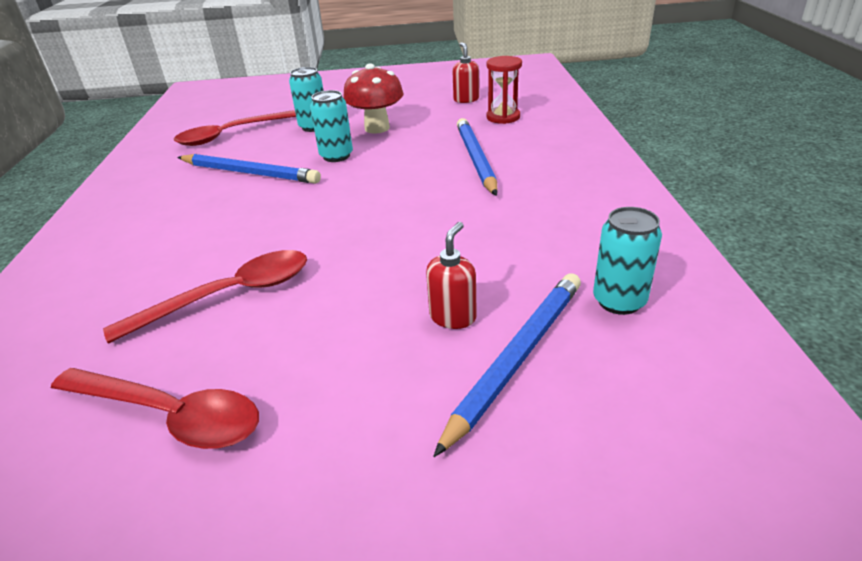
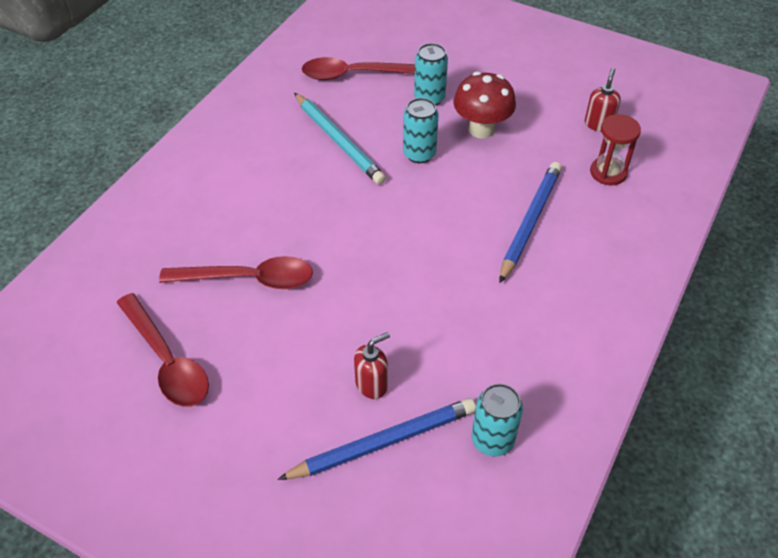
camera: 30 degrees right, 15 degrees up
blue pencil [177,154,321,184] -> turquoise pencil [294,93,386,185]

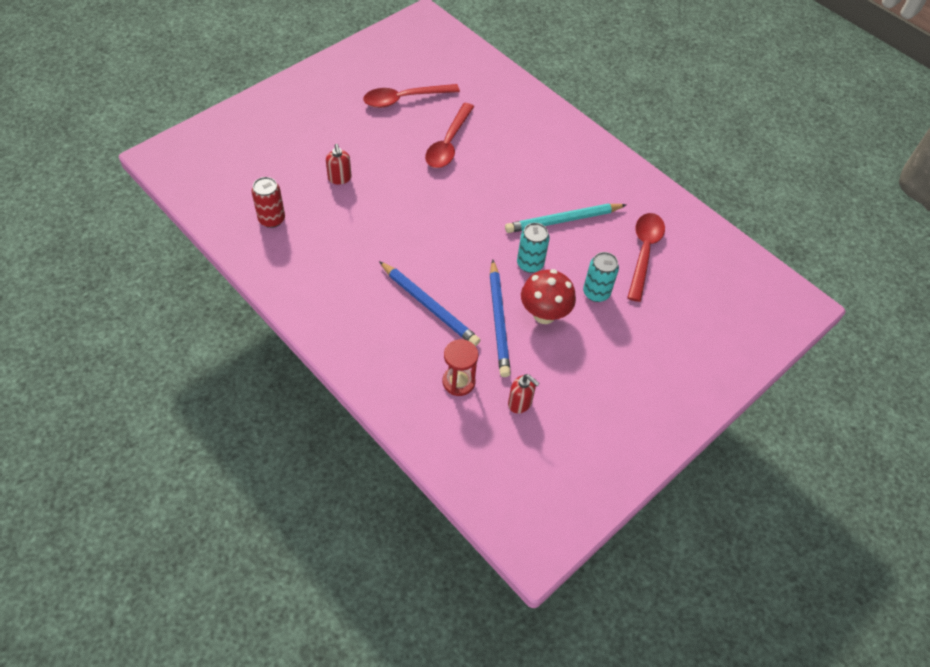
camera: 105 degrees right, 5 degrees up
blue pencil [277,398,476,480] -> blue pencil moved to [490,260,511,377]
turquoise can [472,384,523,457] -> red can [252,177,285,228]

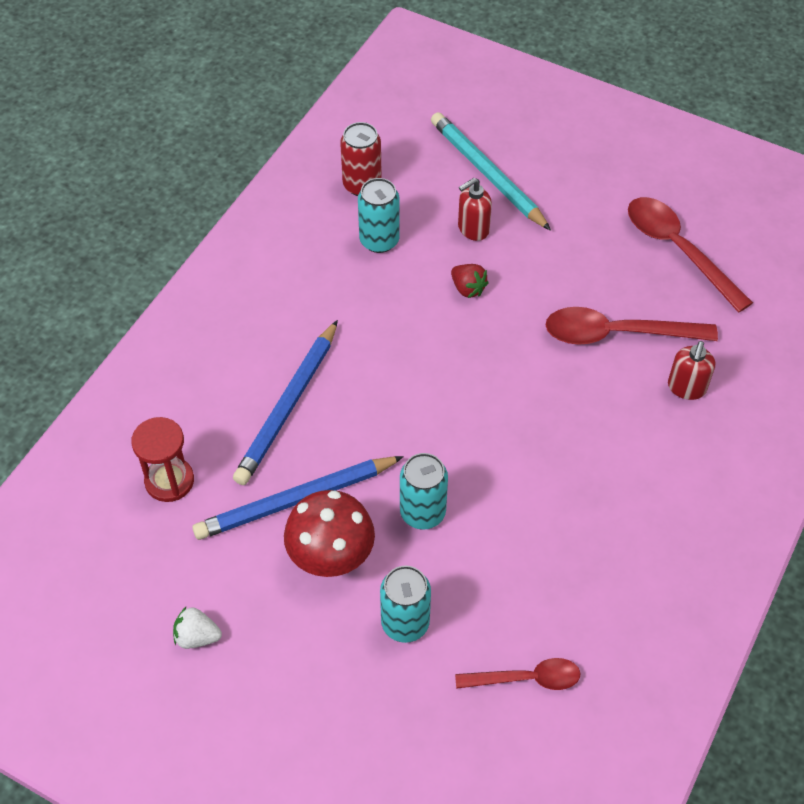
camera: 75 degrees right, 0 degrees up
turquoise pencil [505,203,626,233] -> turquoise pencil moved to [431,112,551,231]
red soap dispenser [508,374,540,414] -> red soap dispenser moved to [668,341,715,400]
red spoon [627,213,665,302] -> red spoon [455,658,580,690], size x0.62
none -> white strawberry [173,607,222,649]
none -> turquoise can [358,178,400,253]
none -> red strawberry [451,264,489,298]

